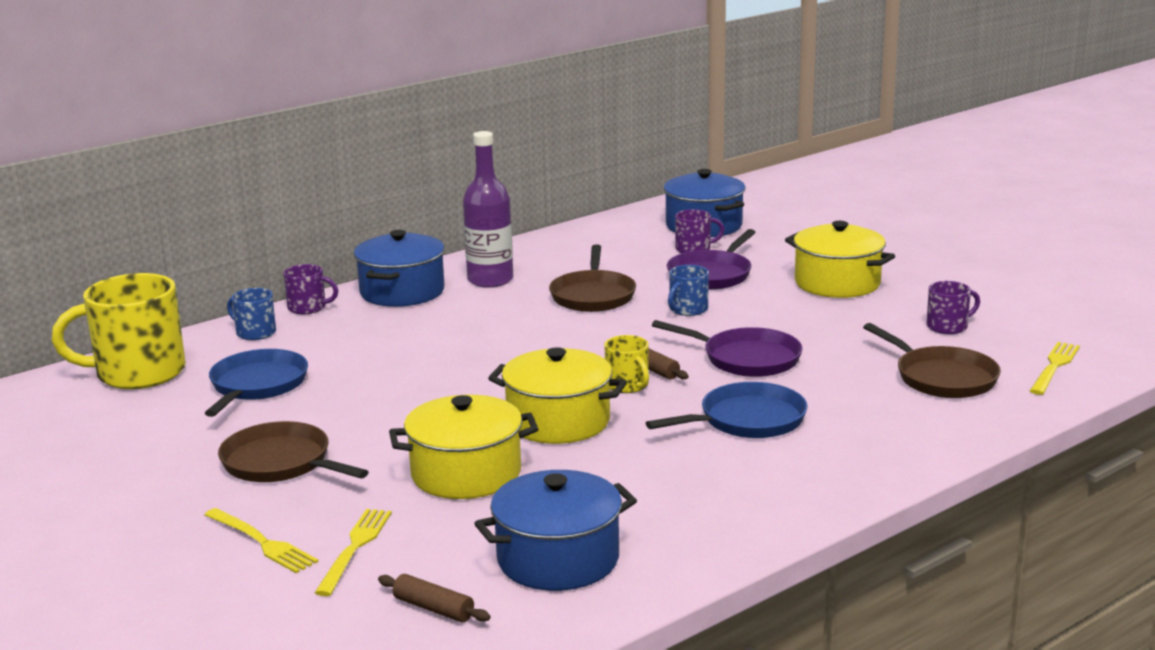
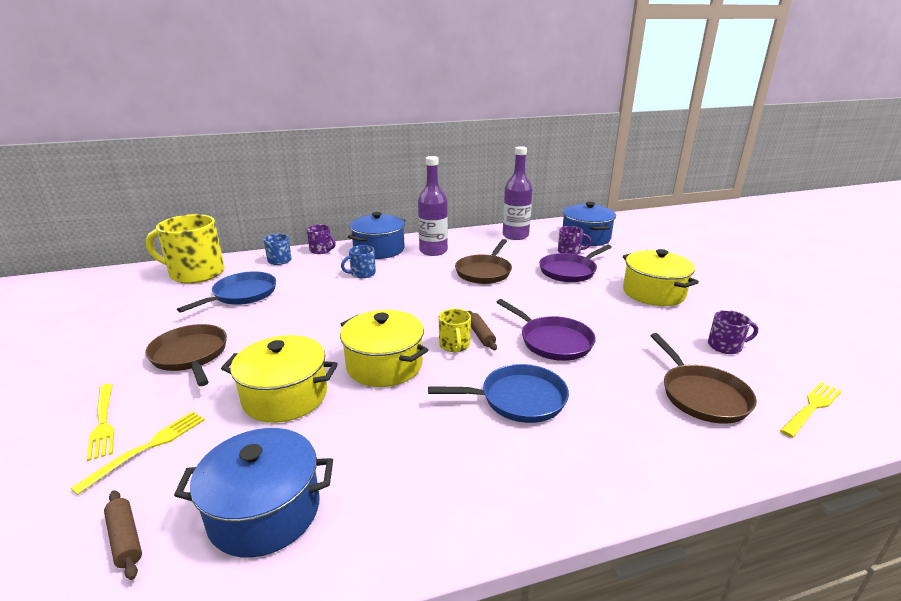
camera: 20 degrees right, 5 degrees up
blue mug [668,265,709,316] -> blue mug moved to [341,245,376,278]
none -> purple bottle [503,146,533,240]

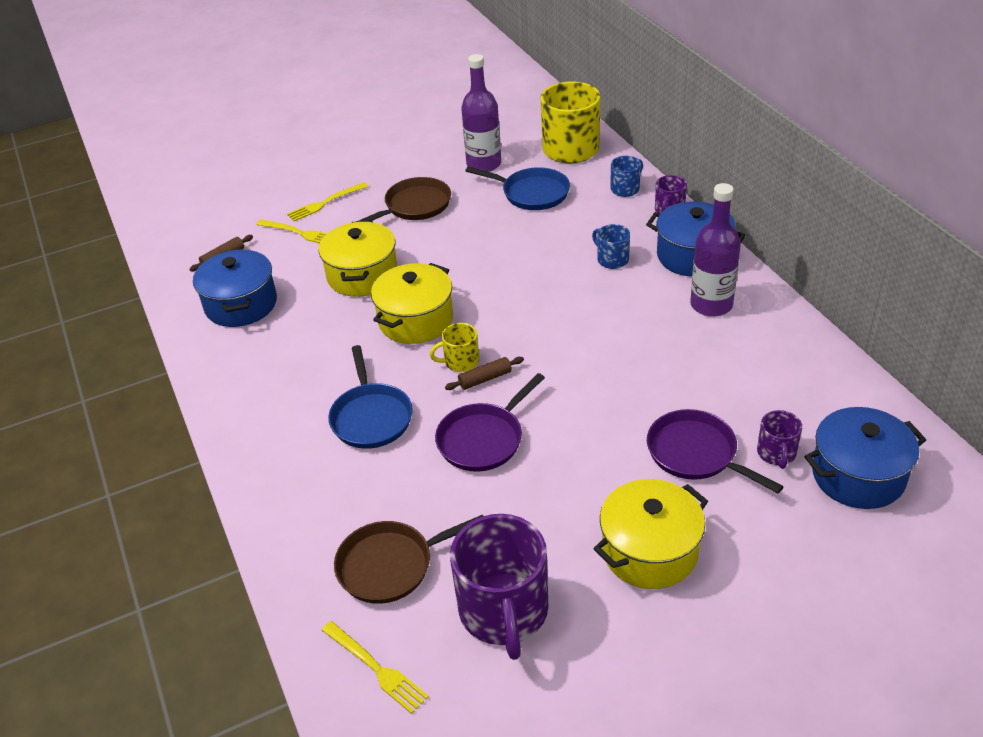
camera: 85 degrees right, 15 degrees up
brown pan [455,239,512,284] -> none
purple bottle [503,146,533,240] -> purple bottle moved to [461,54,501,172]
purple mug [708,310,758,354] -> purple mug [450,514,548,660], size x2.08

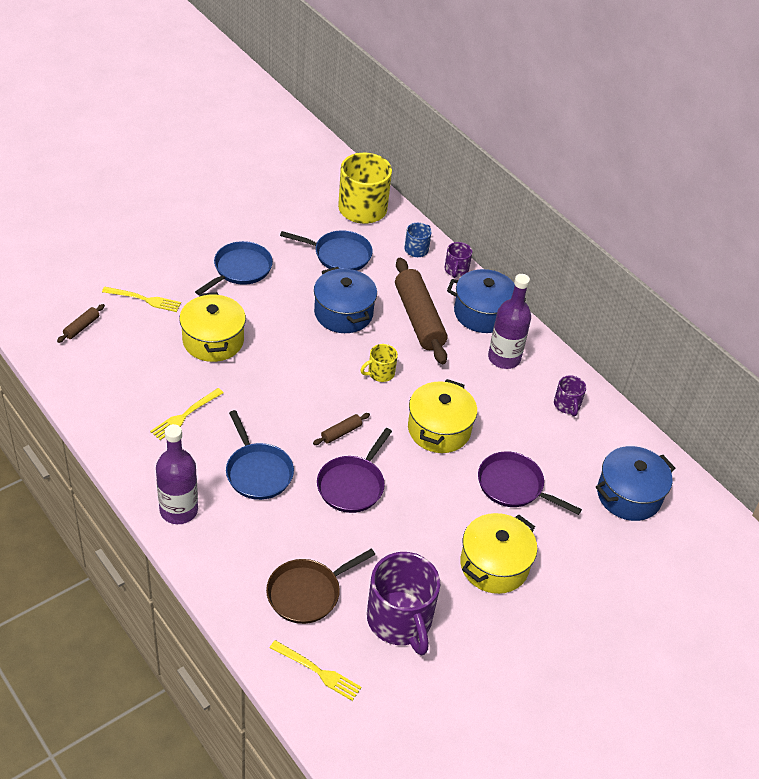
camera: 20 degrees left, 5 degrees up
blue pot [193,248,277,327] -> blue pot moved to [314,267,377,333]
yellow fork [287,182,368,221] -> yellow fork moved to [150,388,224,440]
brown pan [356,177,451,222] -> blue pan [195,241,273,295]
yellow pot [371,263,453,344] -> yellow pot moved to [408,379,477,453]
yellow mug [430,323,479,372] -> yellow mug moved to [360,344,398,382]
purple bottle [461,54,501,172] -> purple bottle moved to [156,424,198,524]
blue mug [592,224,630,269] -> brown rolling pin [395,258,447,364]
purple mug [757,410,802,469] -> purple mug moved to [554,375,586,416]

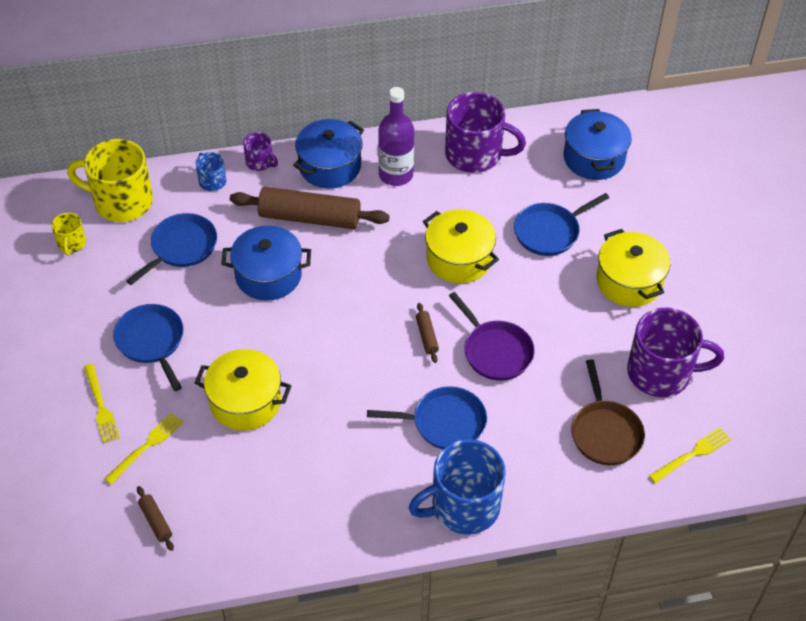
camera: 60 degrees left, 5 degrees up
yellow fork [150,388,224,440] -> yellow fork moved to [84,364,120,443]
purple bottle [156,424,198,524] -> blue mug [409,439,506,535]
yellow mug [360,344,398,382] -> yellow mug moved to [51,213,86,256]
purple pan [478,451,582,515] -> blue pan [514,193,609,256]
purple mug [554,375,586,416] -> purple mug [445,92,526,173], size x2.08

